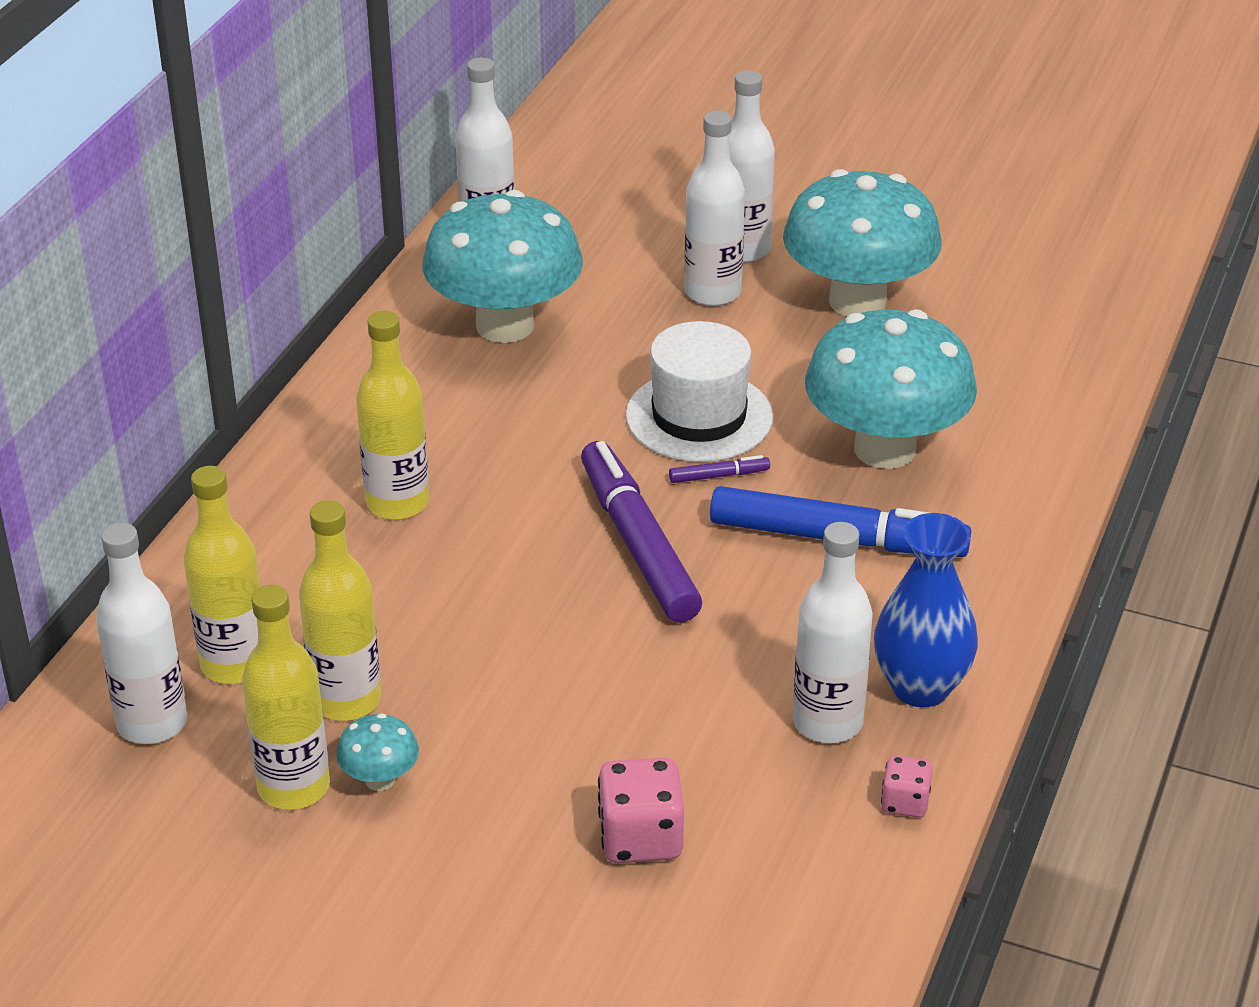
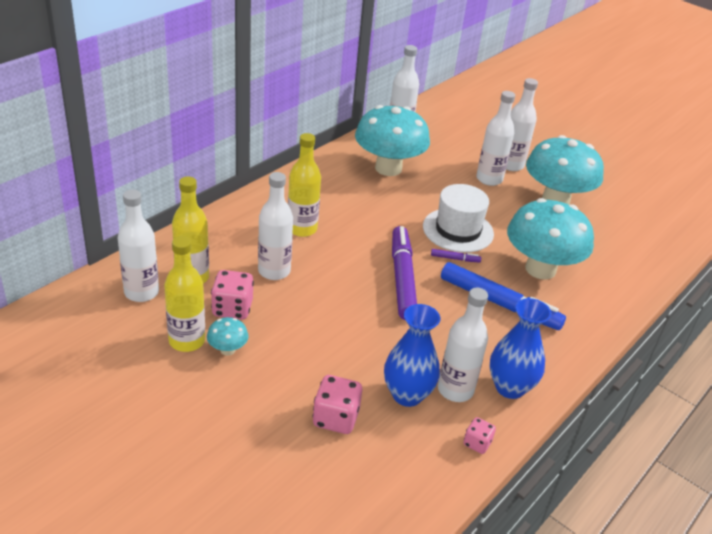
camera: 15 degrees right, 0 degrees up
yellow bottle [299,500,381,721] -> pink dice [211,270,254,320]
none -> white bottle [258,172,293,280]
none -> blue vase [384,304,440,407]

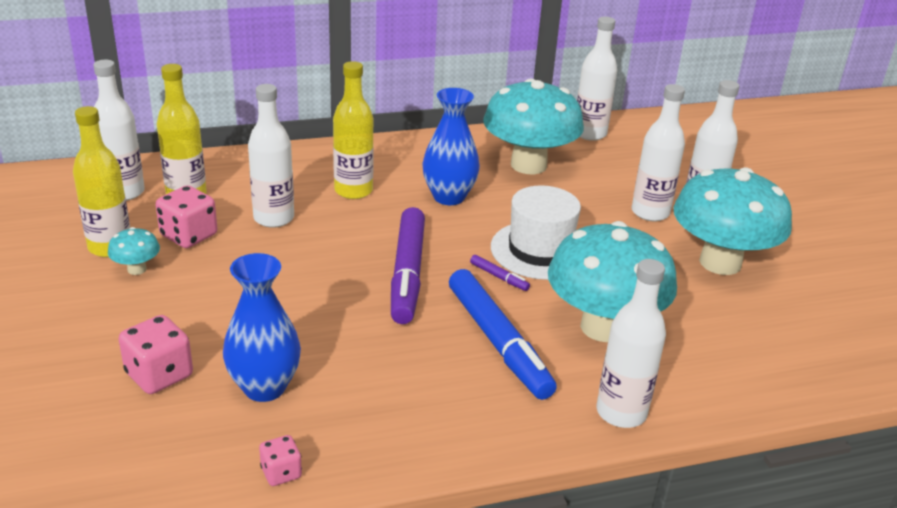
camera: 35 degrees right, 5 degrees down
purple marker [392,226,417,320] -> purple marker turned 150 degrees clockwise [391,207,425,324]
white bottle [438,288,488,402] -> white bottle moved to [596,259,666,428]
blue vase [489,298,551,399] -> blue vase moved to [422,88,480,205]

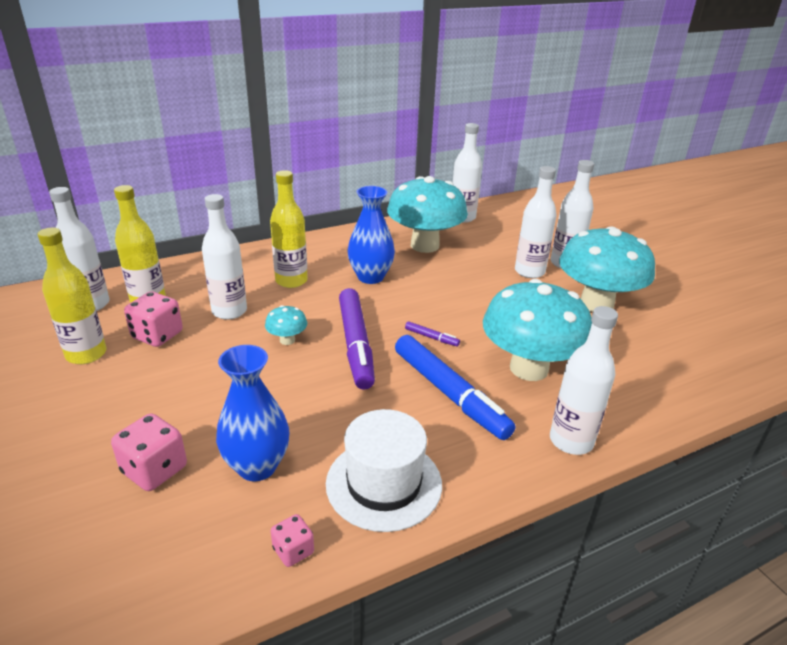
camera: 10 degrees left, 0 degrees up
turquoise mushroom [108,227,160,275] -> turquoise mushroom moved to [265,305,307,345]
white hat [491,185,581,280] -> white hat moved to [326,409,442,532]

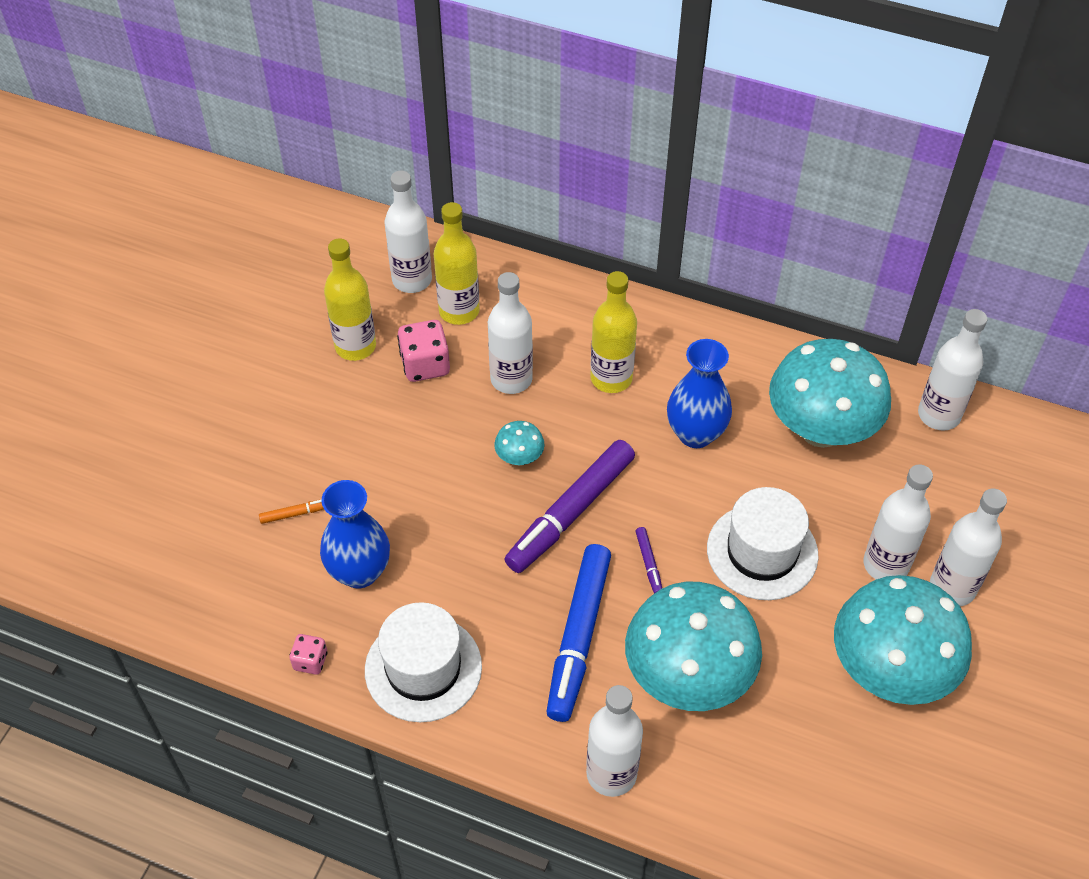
camera: 50 degrees right, 20 degrees up
pink dice [111,413,187,491] -> orange marker [259,499,324,524]
none -> white hat [707,487,819,600]

